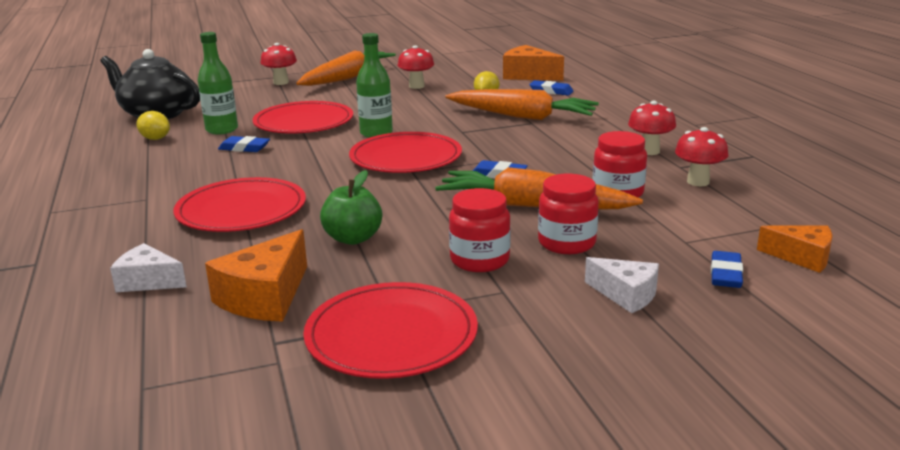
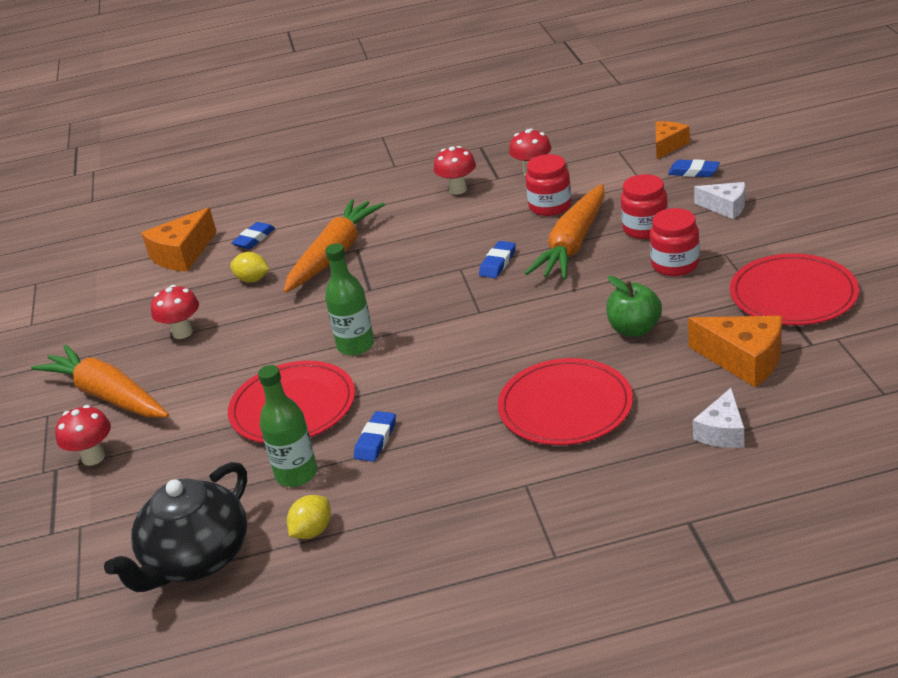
camera: 80 degrees left, 10 degrees up
red plate [349,132,462,173] -> none
white cheese [585,257,659,313] -> white cheese turned 75 degrees clockwise [694,182,745,219]

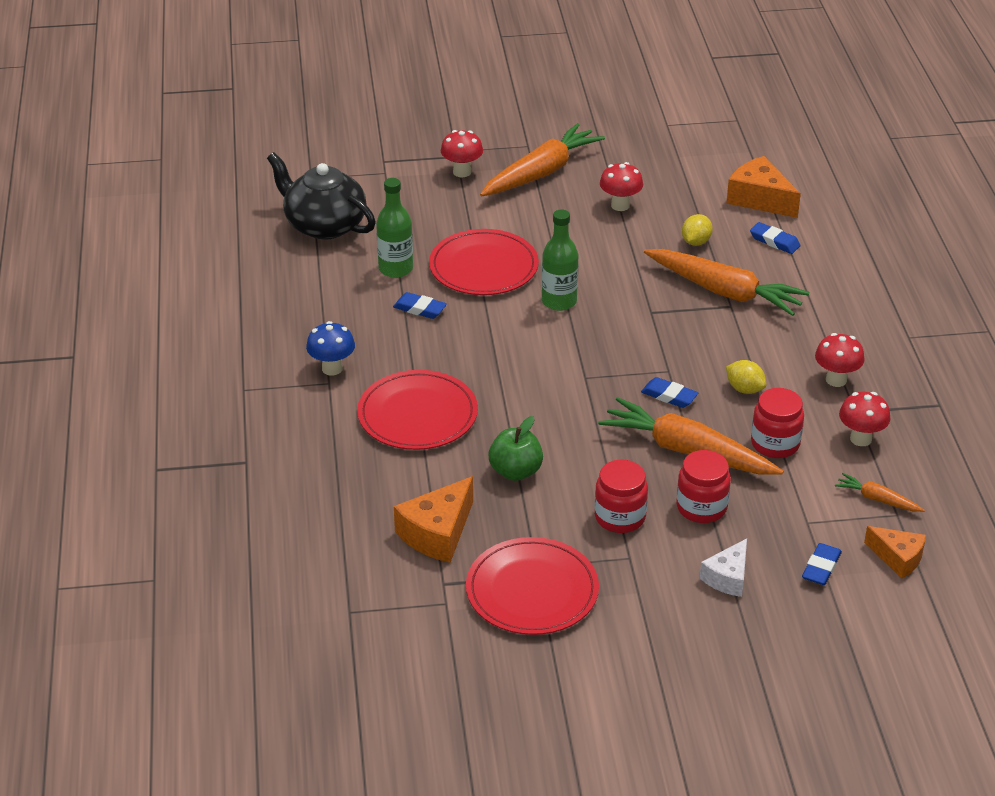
camera: 90 degrees right, 5 degrees up
yellow lemon [287,495,331,539] -> yellow lemon moved to [726,360,766,394]
white cheese [693,388,744,448] -> none
none -> blue mushroom [306,321,355,376]
none -> orange carrot [835,473,925,512]

